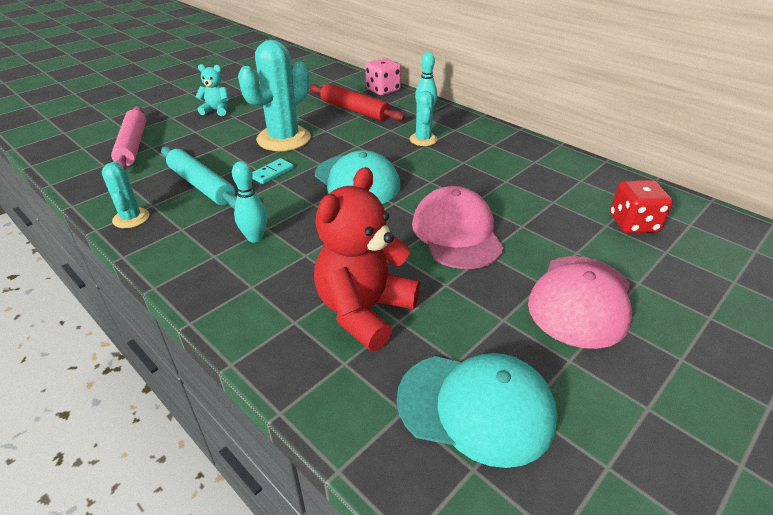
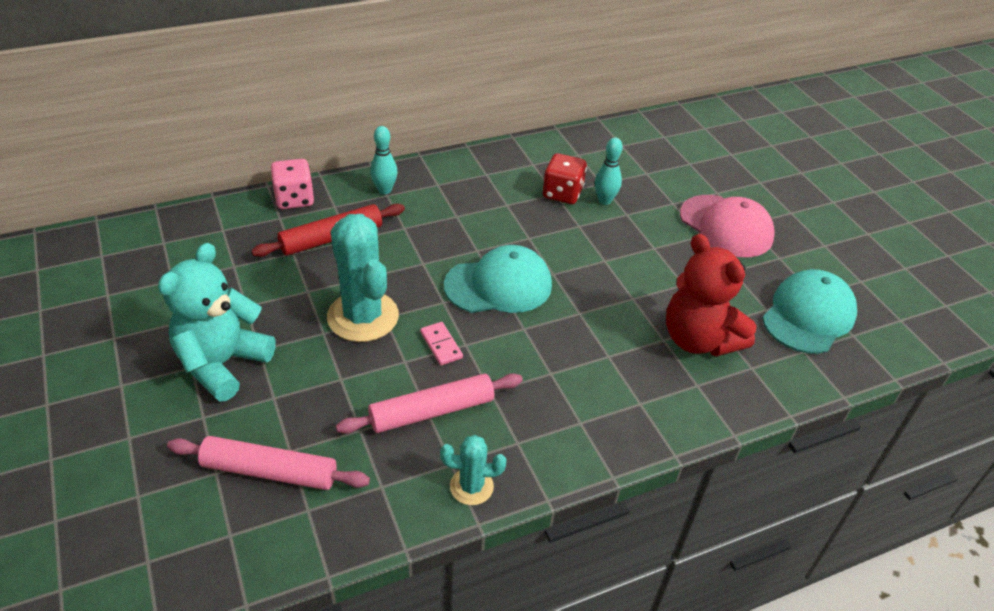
camera: 70 degrees left, 5 degrees up
turquoise rolling pin [161,146,237,209] -> pink rolling pin [336,373,523,434]
turquoise teddy bear [195,64,229,116] -> turquoise teddy bear [158,243,276,402], size x1.94
turquoise bowling pin [232,161,267,243] -> turquoise bowling pin moved to [595,137,623,205]
turquoise domino [252,158,294,184] -> pink domino [420,322,463,365]
turquoise cactus [410,91,438,146] -> none
pink cap [412,186,504,269] -> none
red dice [610,180,673,233] -> red dice moved to [543,153,587,204]

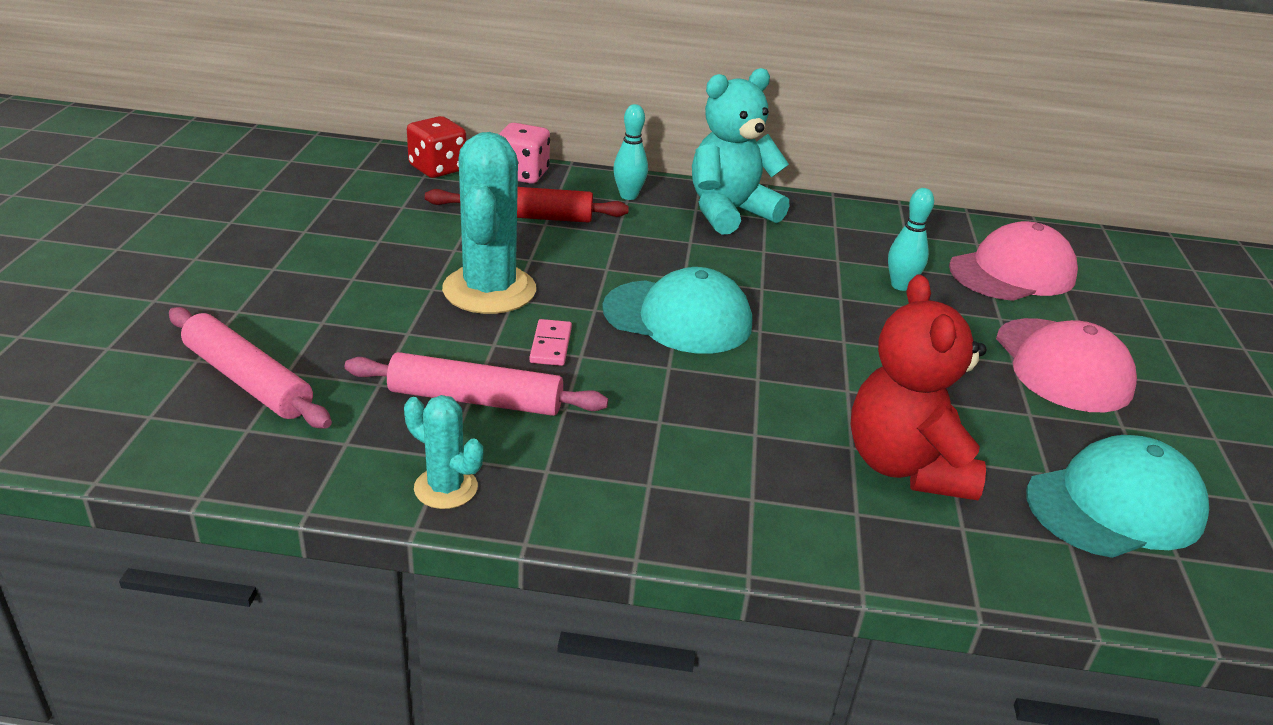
camera: 30 degrees right, 10 degrees down
turquoise teddy bear [158,243,276,402] -> turquoise teddy bear moved to [692,68,789,235]
red dice [543,153,587,204] -> red dice moved to [407,116,466,178]
none -> pink cap [949,221,1078,301]

